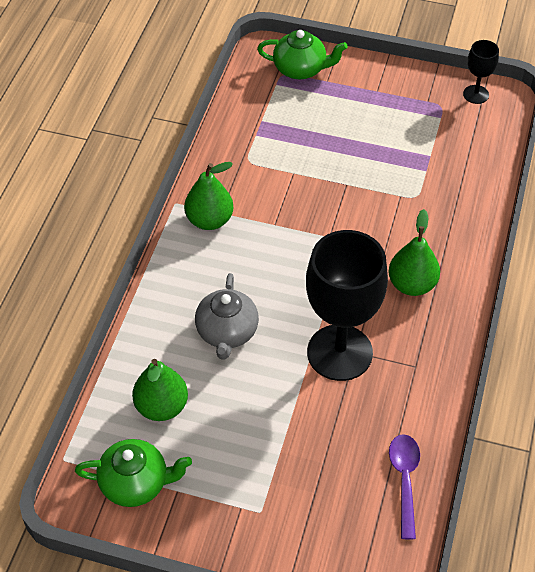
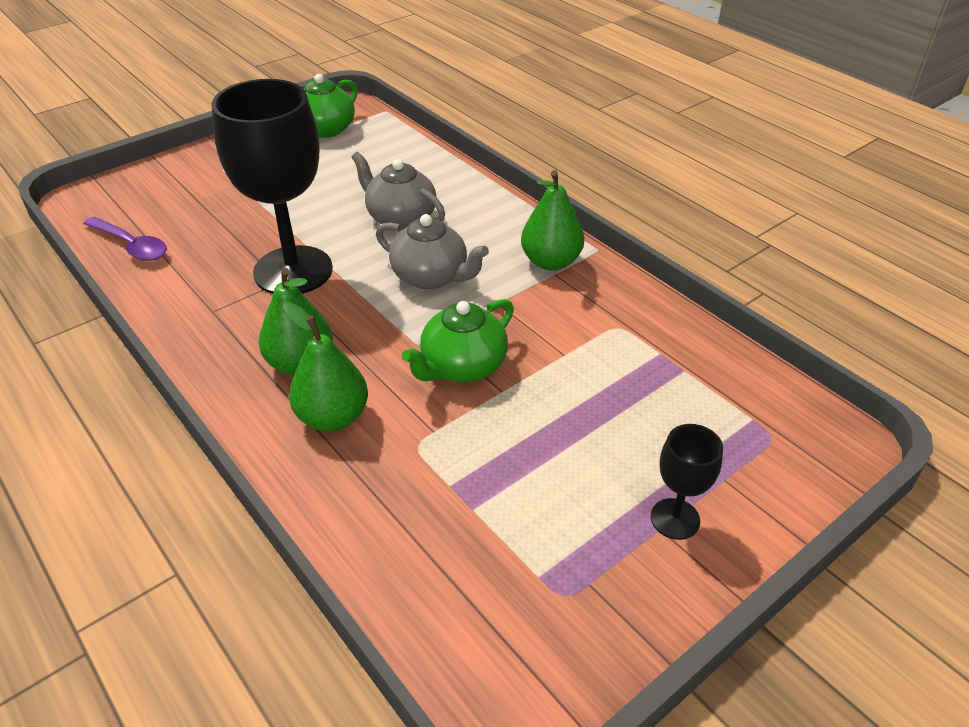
camera: 125 degrees right, 10 degrees down
green pear [132,359,188,421] -> green pear moved to [283,302,368,431]
green teapot [257,30,348,79] -> green teapot moved to [402,299,514,382]
black goblet [463,40,499,104] -> black goblet moved to [651,424,723,540]
none -> grey teapot [376,214,489,289]

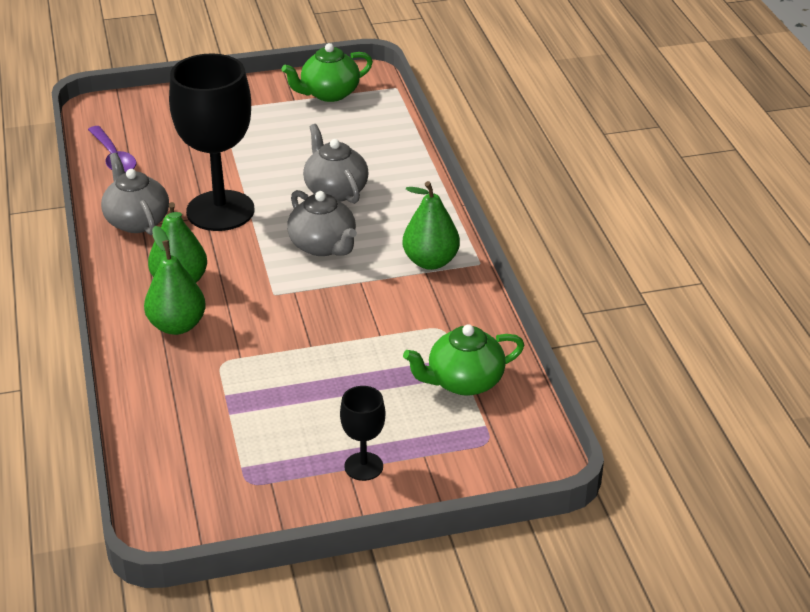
camera: 25 degrees right, 5 degrees down
green teapot [402,299,514,382] -> green teapot moved to [403,324,524,396]
none -> grey teapot [101,153,169,235]

